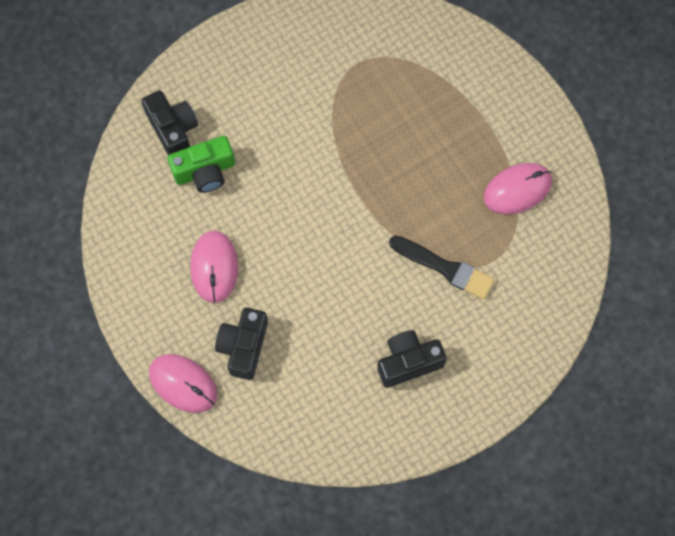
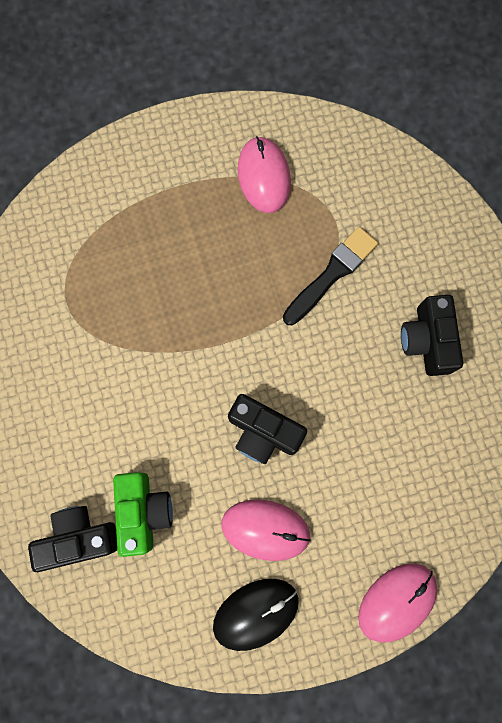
camera: 75 degrees left, 5 degrees up
black camera [215,308,268,380] -> black camera moved to [228,394,307,464]
none -> black mouse [213,579,299,651]

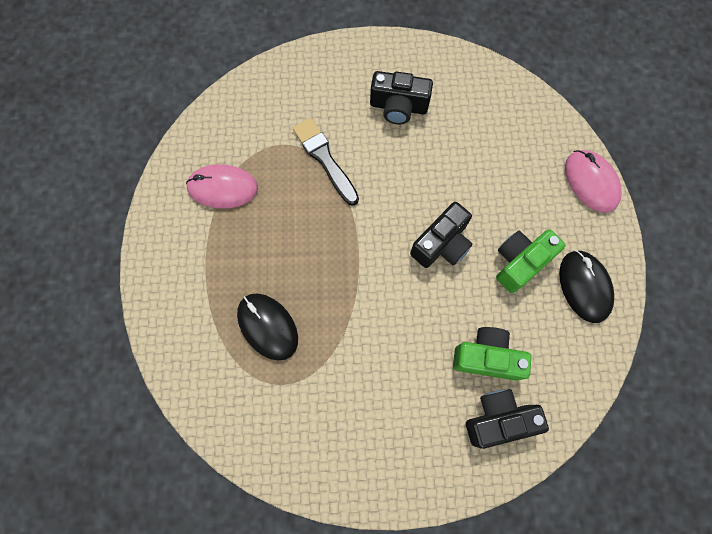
camera: 75 degrees left, 5 degrees down
black camera [28,506,117,572] -> black camera turned 75 degrees clockwise [466,389,549,449]
pink mouse [222,500,311,561] -> green camera [496,229,566,293]
none -> black mouse [237,293,298,361]

